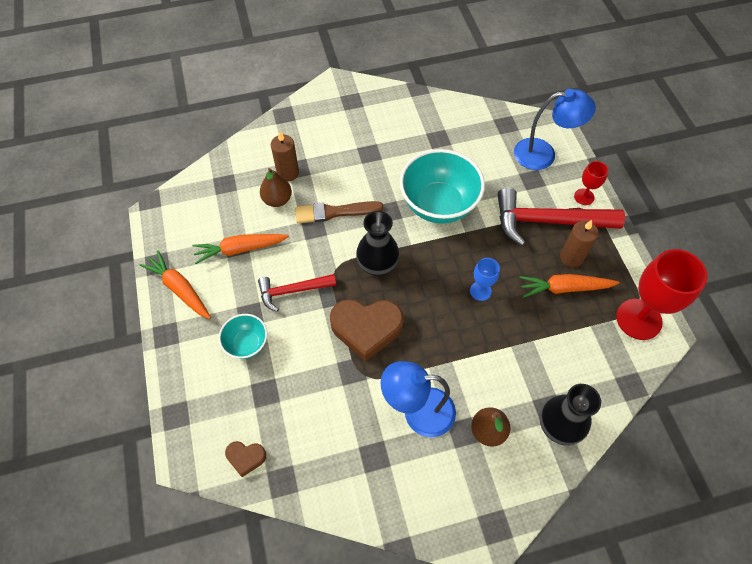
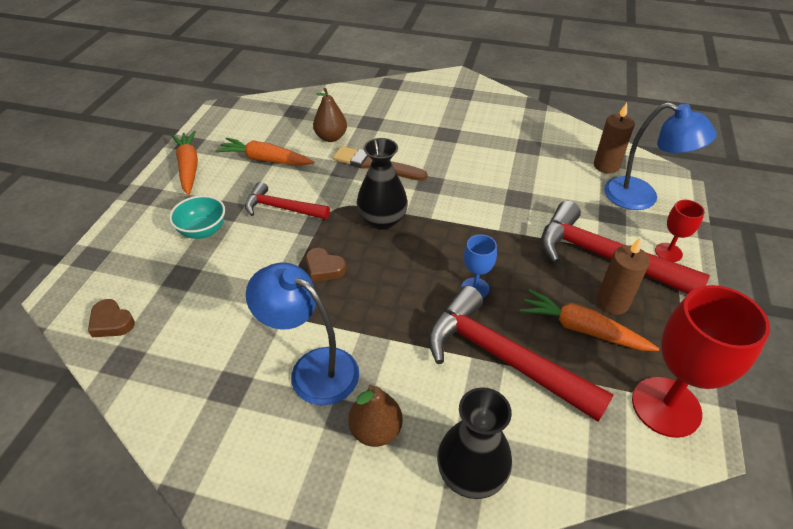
camera: 30 degrees right, 15 degrees down
brown candle [271,131,299,182] -> brown candle moved to [594,103,635,174]
brown heart [330,299,404,362] -> brown heart [306,248,346,282], size x0.50
turquoise bowl [400,149,485,224] -> none
none -> red hammer [428,286,614,422]

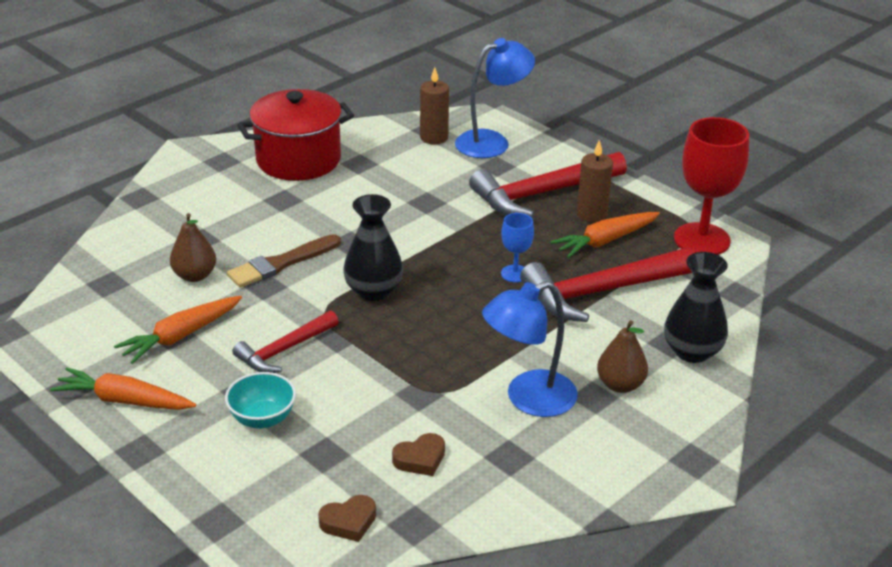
camera: 60 degrees left, 10 degrees down
brown heart [306,248,346,282] -> brown heart moved to [392,433,445,476]
red goblet [655,200,705,262] -> none
none -> red pot [237,89,354,181]

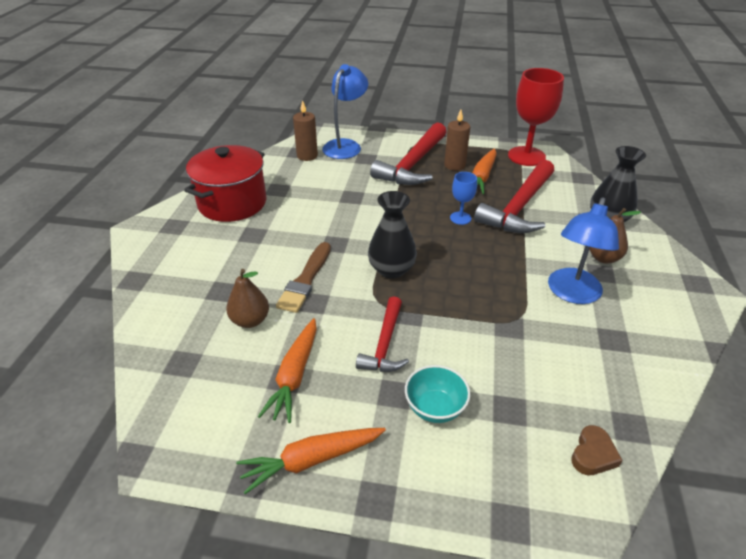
camera: 35 degrees left, 5 degrees up
brown heart [392,433,445,476] -> none

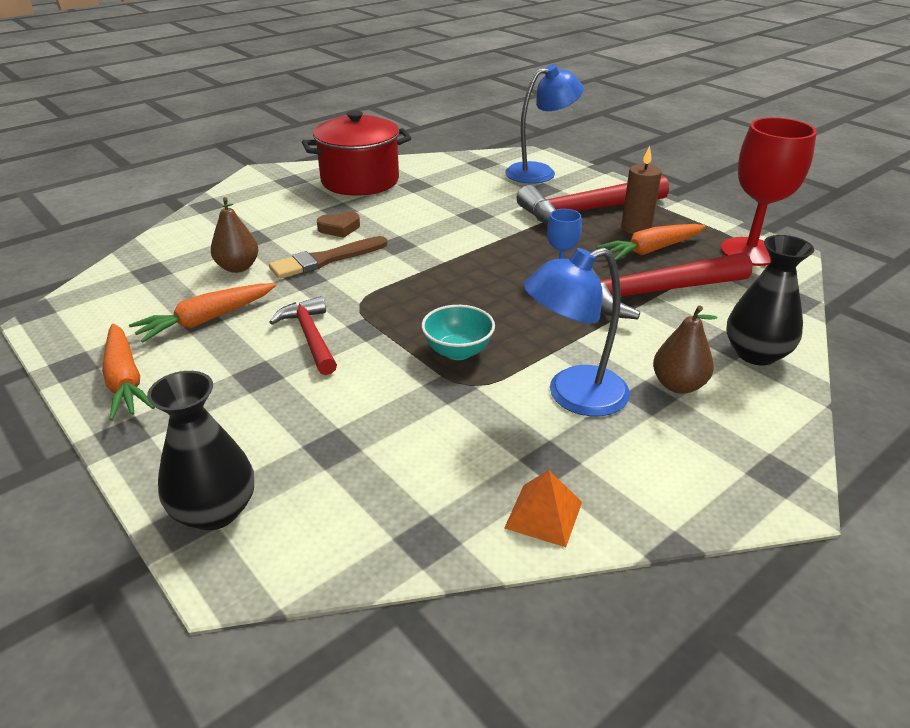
camera: 40 degrees right, 5 degrees down
orange carrot [236,428,386,494] -> orange carrot turned 135 degrees counterclockwise [102,324,155,421]
brown candle [293,100,318,161] -> none
red hammer [356,296,409,372] -> red hammer turned 105 degrees clockwise [270,296,337,375]
black vase [368,191,417,278] -> black vase moved to [147,371,254,530]
turquoise bowl [405,365,471,423] -> turquoise bowl moved to [422,305,495,360]
brown heart [571,425,623,475] -> brown heart moved to [317,211,360,238]
none -> orange pyramid [504,470,582,547]

